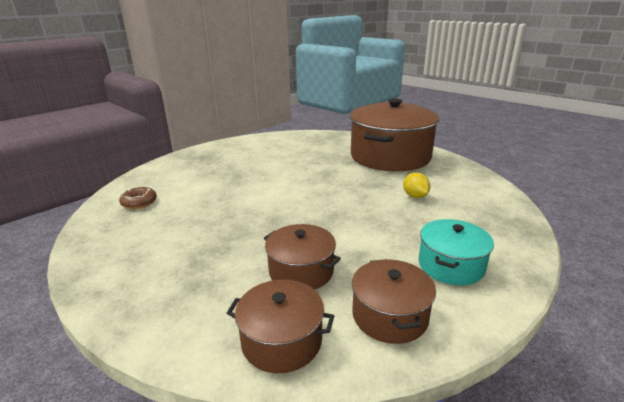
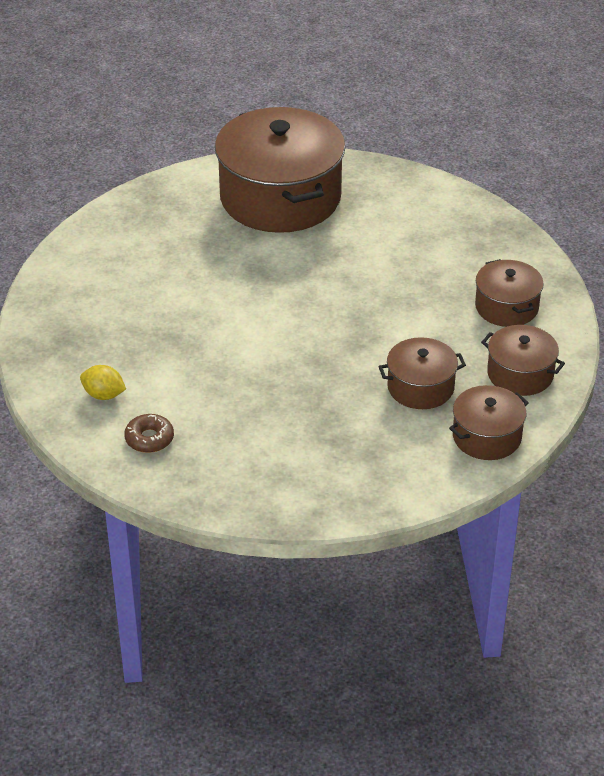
camera: 50 degrees left, 15 degrees up
yellow lemon [403,172,430,198] -> yellow lemon moved to [80,365,126,400]
turquoise pot [419,219,494,285] -> brown pot [475,259,544,327]

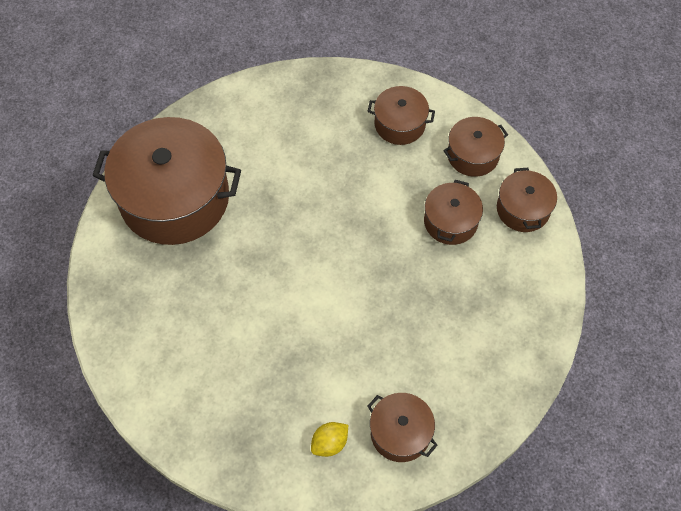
camera: 60 degrees left, 20 degrees up
brown donut [124,414,174,453] -> brown pot [367,393,438,462]

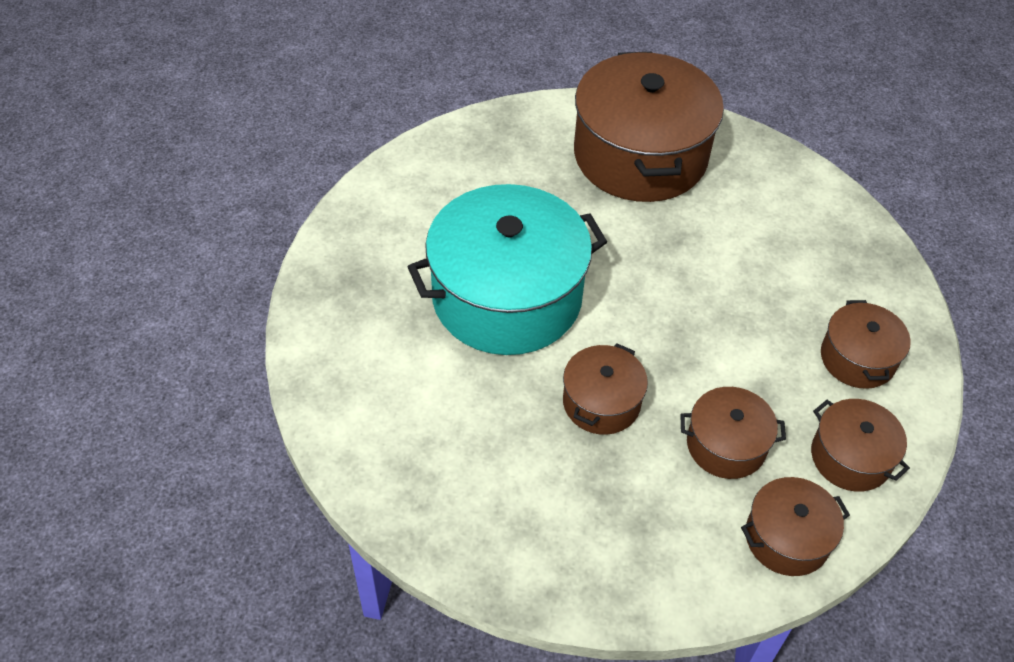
camera: 75 degrees right, 10 degrees down
yellow lemon [311,422,348,457] -> none
brown pot [367,393,438,462] -> brown pot moved to [563,344,648,435]
none -> turquoise pot [408,184,607,355]

